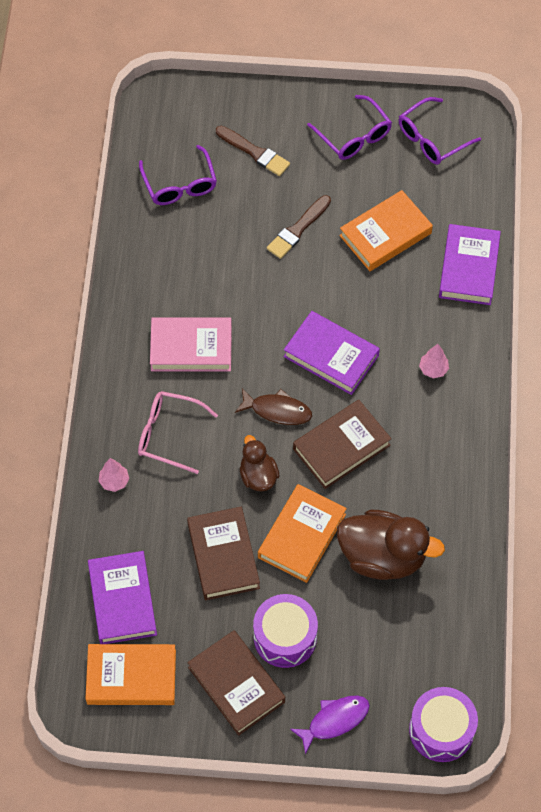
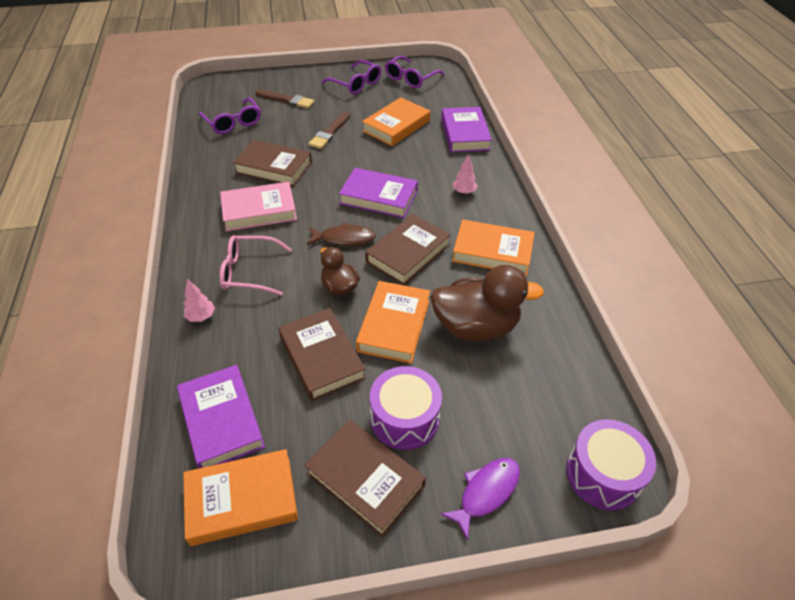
camera: 15 degrees left, 15 degrees down
none -> brown book [233,140,312,187]
none -> orange book [452,219,535,276]

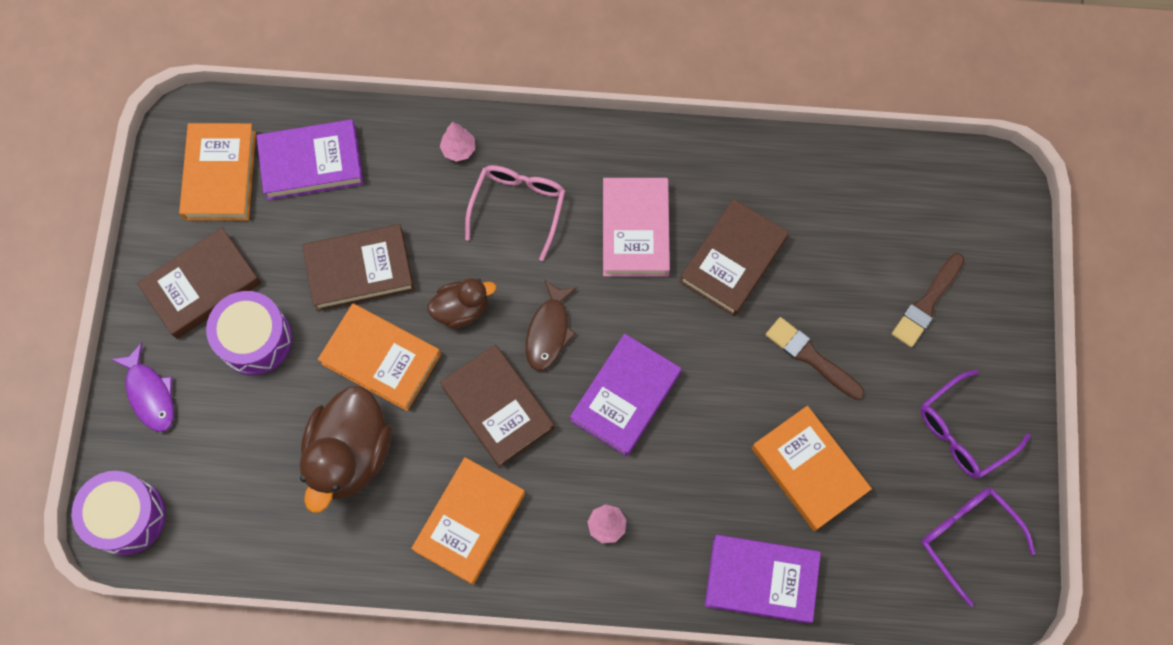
camera: 105 degrees right, 25 degrees up
purple glasses [199,97,261,134] -> none

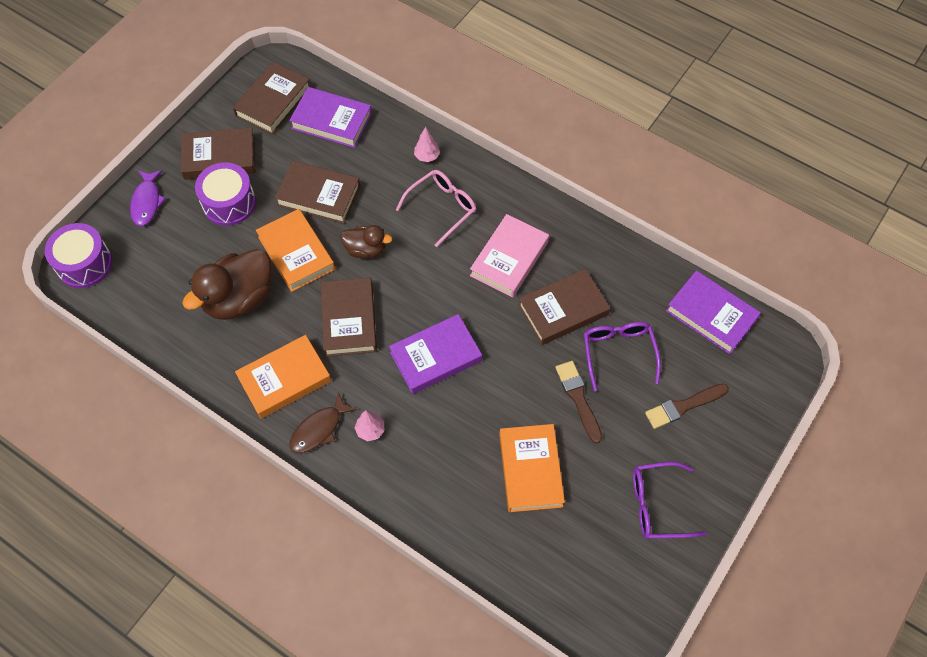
camera: 30 degrees right, 10 degrees down
orange book [179,123,256,221] -> brown book [233,62,310,135]
brown fish [526,280,577,371] -> brown fish moved to [289,392,357,453]
purple book [705,535,821,624] -> purple book moved to [666,270,761,354]
purple glasses [921,488,1035,606] -> purple glasses moved to [584,322,661,392]

